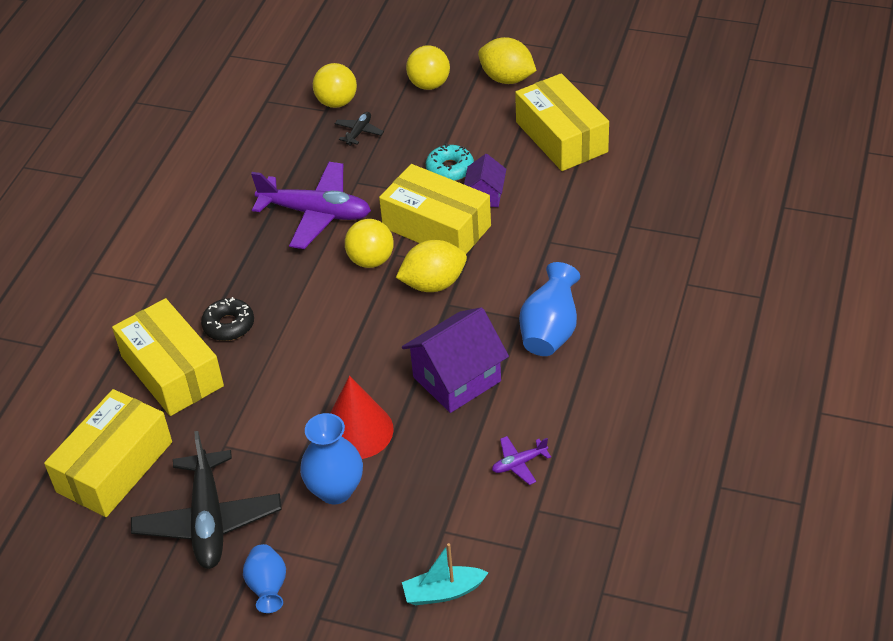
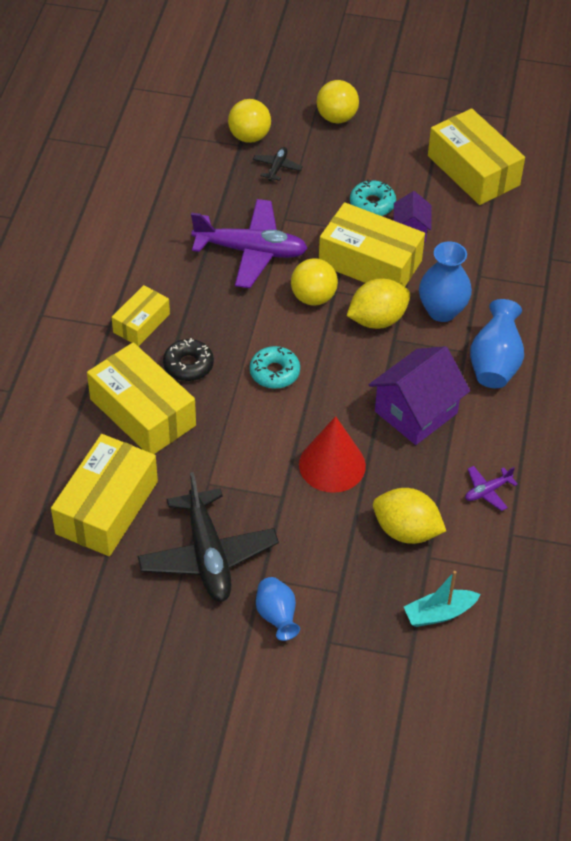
camera: 10 degrees left, 5 degrees up
blue vase [300,413,363,504] -> blue vase moved to [419,241,472,322]
yellow lemon [478,37,537,84] -> yellow lemon moved to [373,488,446,544]
none -> yellow box [112,285,170,346]
none -> turquoise donut [250,346,300,389]

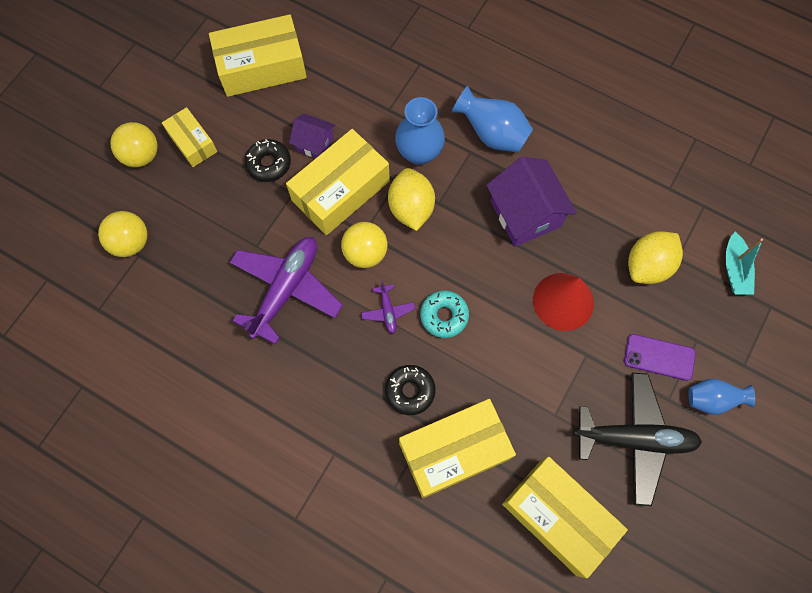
camera: 70 degrees left, 20 degrees up
yellow box [112,285,170,346] -> yellow box moved to [162,107,217,167]
black plane [253,147,303,182] -> none
turquoise donut [350,179,396,216] -> black donut [245,139,291,182]
purple plane [465,466,518,511] -> purple plane moved to [361,281,415,334]
none -> purple phone [624,334,696,381]

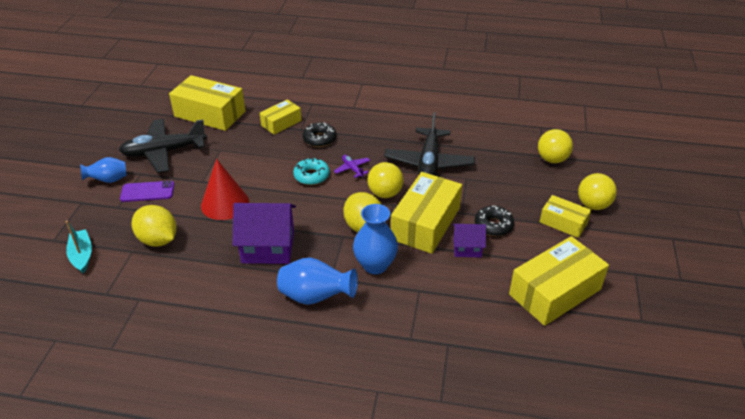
camera: 160 degrees right, 30 degrees down
purple plane [229,237,343,345] -> black plane [384,112,475,176]
yellow box [399,399,516,498] -> yellow box [260,99,302,135], size x0.57
purple house [486,156,577,247] -> purple house turned 45 degrees counterclockwise [232,203,296,264]
yellow lemon [628,231,683,284] -> yellow lemon turned 75 degrees counterclockwise [132,205,177,247]

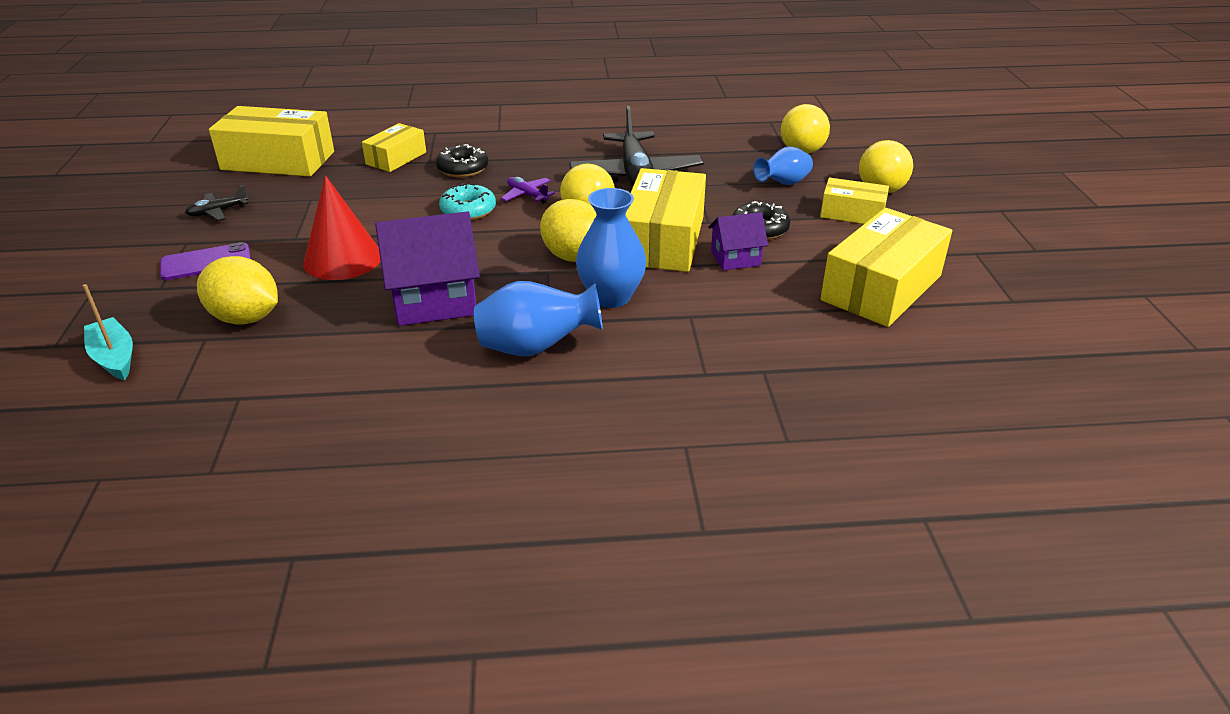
camera: 15 degrees left, 5 degrees down
blue vase [80,157,126,183] -> blue vase moved to [753,147,813,185]
black plane [119,119,207,173] -> black plane [185,185,248,221], size x0.44

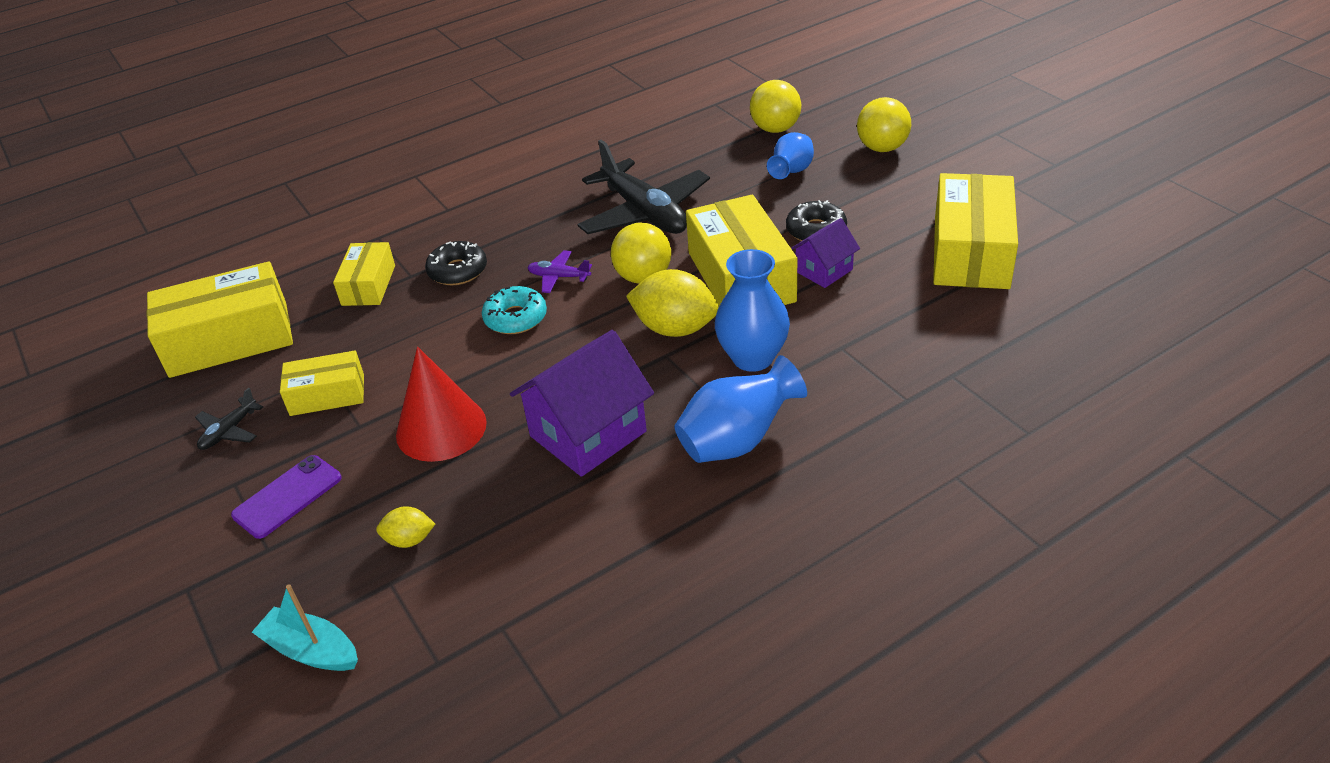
camera: 25 degrees left, 5 degrees up
yellow lemon [197,256,278,325] -> yellow lemon [376,506,435,548], size x0.51
yellow box [820,178,889,224] -> yellow box moved to [280,351,364,416]

